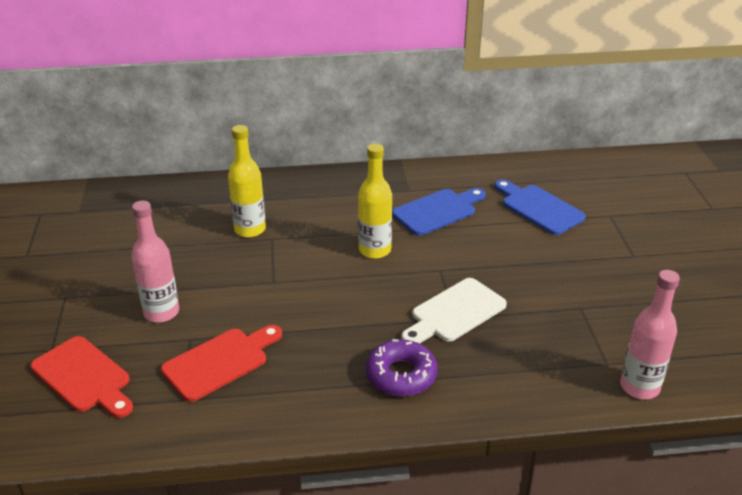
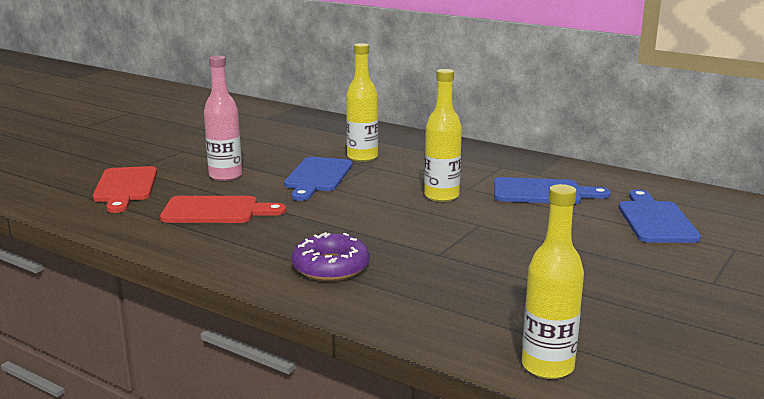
camera: 40 degrees right, 15 degrees down
white cutting board [402,278,507,344] -> none
pink bottle [620,270,680,399] -> yellow bottle [522,184,584,379]
none -> blue cutting board [284,157,353,201]

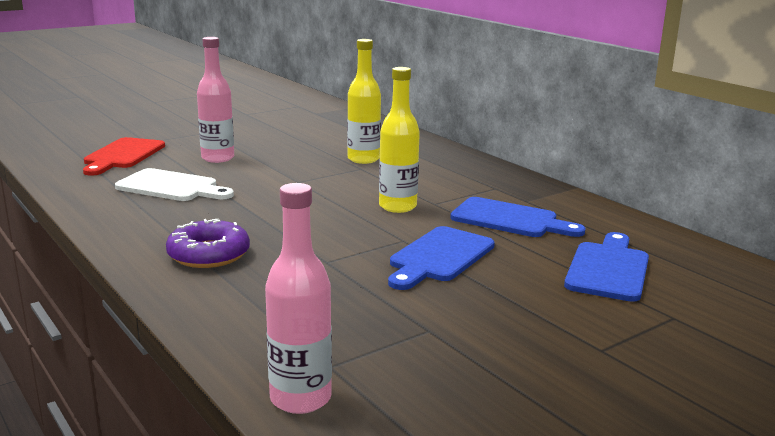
camera: 20 degrees right, 0 degrees up
red cutting board [160,196,286,223] -> white cutting board [115,168,234,201]
blue cutting board [284,157,353,201] -> blue cutting board moved to [388,226,495,290]
yellow bottle [522,184,584,379] -> pink bottle [265,183,332,414]

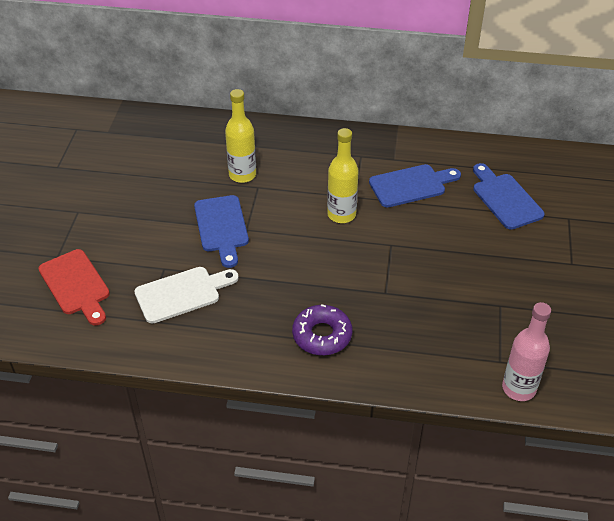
camera: 45 degrees left, 25 degrees up
pink bottle [197,37,234,163] -> none
blue cutting board [388,226,495,290] -> blue cutting board moved to [194,195,249,268]

